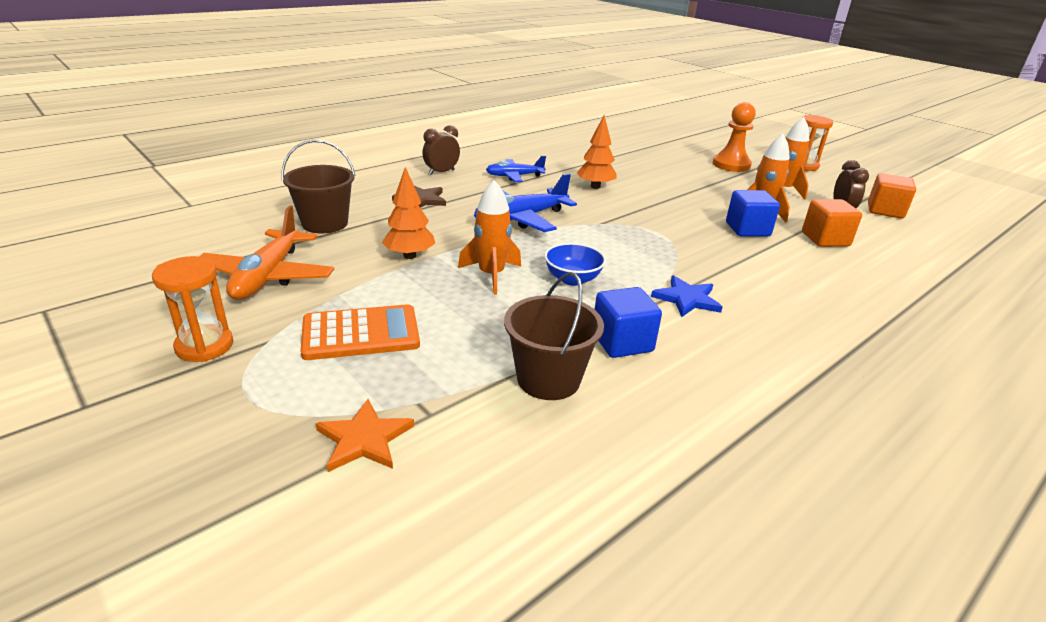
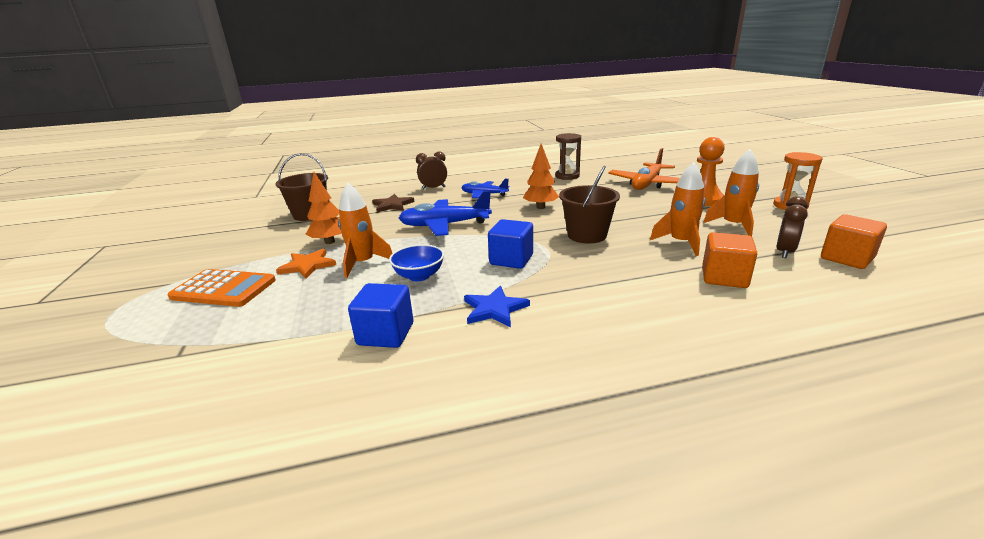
camera: 30 degrees right, 5 degrees down
orange hourglass [152,256,233,362] -> none
orange plane [199,205,334,300] -> orange plane moved to [608,148,680,190]
orange star [315,399,414,472] -> orange star moved to [276,248,336,279]
brown bucket [504,272,604,400] -> brown bucket moved to [559,166,620,243]
blue cube [726,190,780,236] -> blue cube moved to [488,219,533,269]
none -> brown hourglass [555,133,581,180]

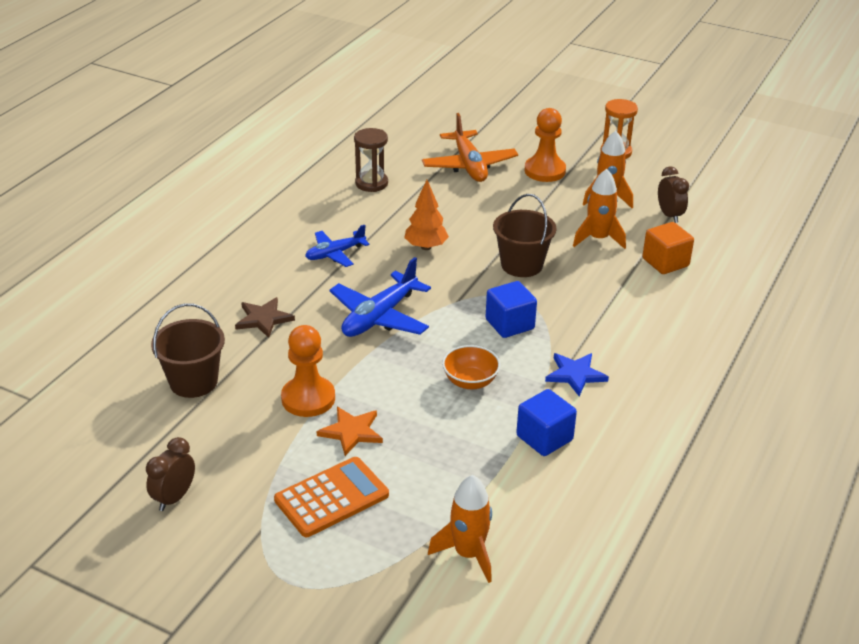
camera: 50 degrees left, 10 degrees up
orange tree [306,172,342,244] -> orange pawn [281,325,335,417]
orange rocket [338,183,392,278] -> orange rocket moved to [428,475,492,583]
blue bowl [389,244,444,281] -> orange bowl [442,345,500,389]
brown clock [416,151,447,190] -> brown clock moved to [146,437,195,511]
orange cube [821,214,887,269] -> none

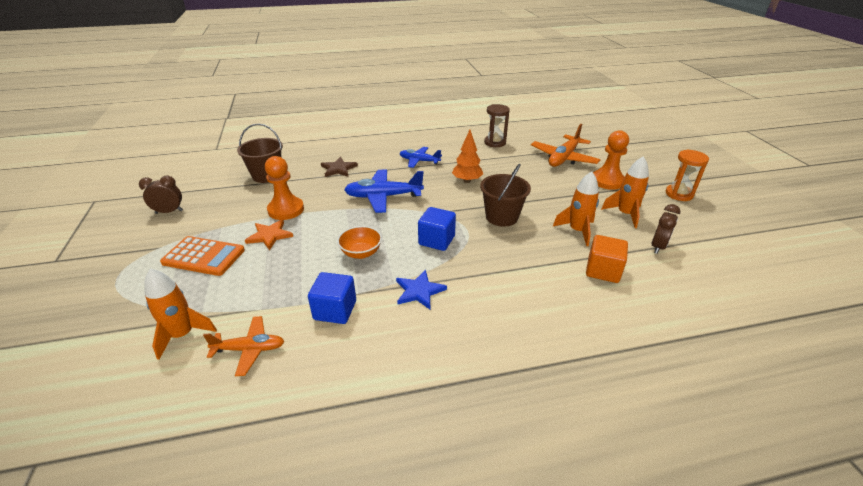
camera: 50 degrees right, 0 degrees up
none -> orange plane [203,316,285,376]

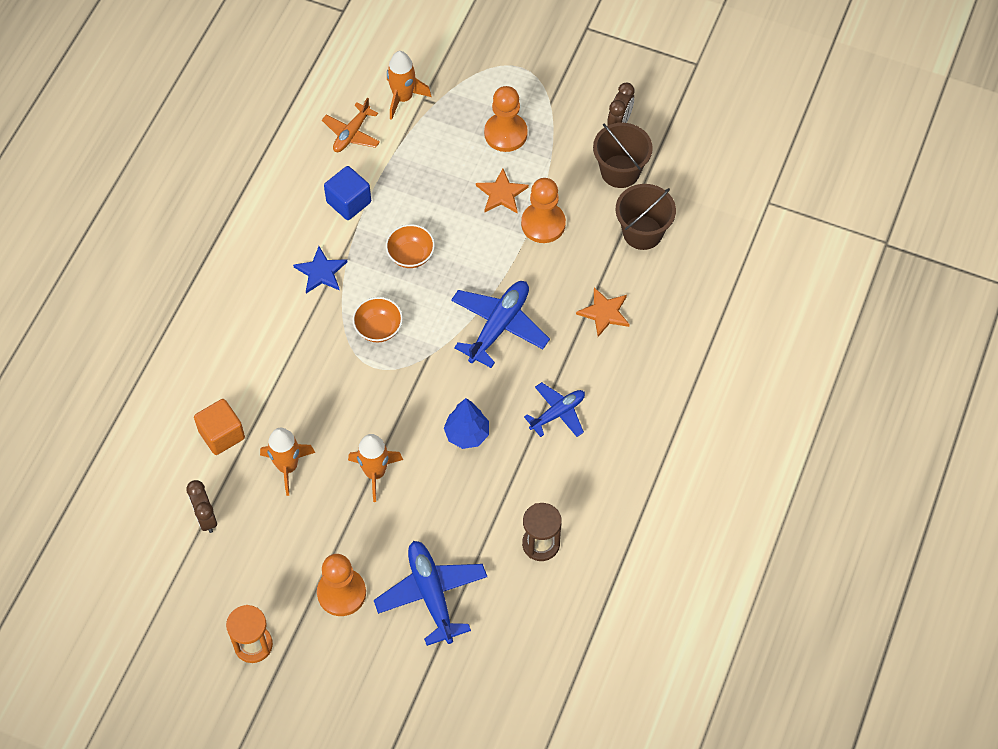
camera: 125 degrees right, 25 degrees up
orange calculator [160,236,245,276] -> orange pawn [484,86,528,152]
brown star [321,157,358,177] -> orange star [576,288,630,337]
blue cube [418,207,456,251] -> orange bowl [352,297,403,342]
orange tree [452,130,483,183] -> blue tree [444,398,489,449]
brown bucket [480,163,531,227] -> brown bucket moved to [593,123,653,188]
orange plane [531,124,601,167] -> blue plane [374,541,487,646]
orange rocket [601,156,649,228] -> orange rocket moved to [348,434,403,502]

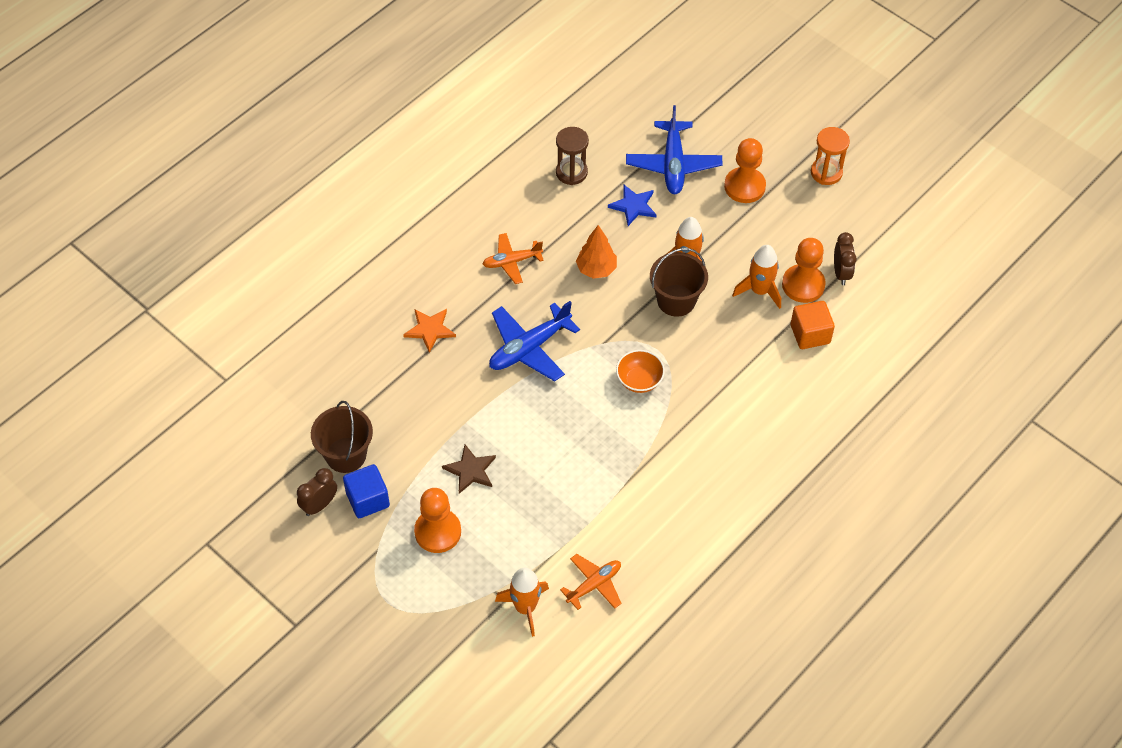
camera: 160 degrees left, 5 degrees down
blue star [293,246,347,294] -> blue star moved to [608,185,657,226]
blue cube [324,166,371,220] -> blue cube moved to [343,464,390,518]
orange bowl [386,224,435,268] -> none
blue tree [444,398,489,449] -> orange tree [576,225,617,279]
orange star [476,169,529,213] -> brown star [442,445,496,494]
orange pawn [521,178,566,243] -> orange pawn moved to [782,238,826,303]
blue plane [524,382,585,437] -> orange plane [483,233,544,284]
brown bucket [616,184,676,250] -> brown bucket moved to [650,248,708,317]

